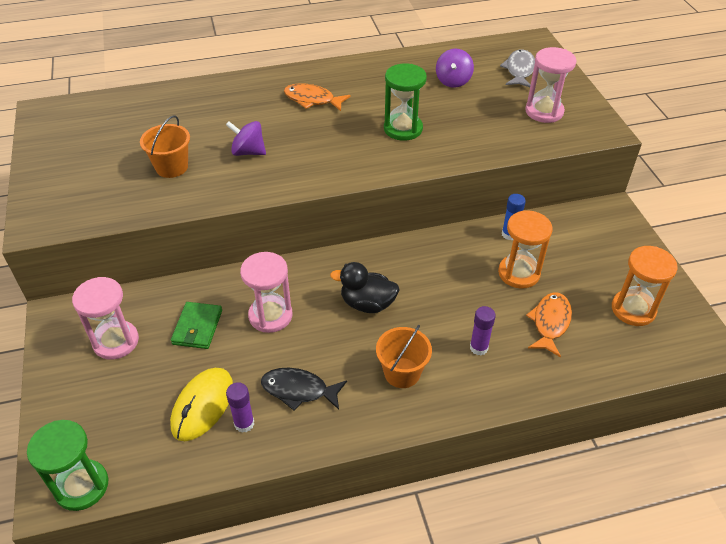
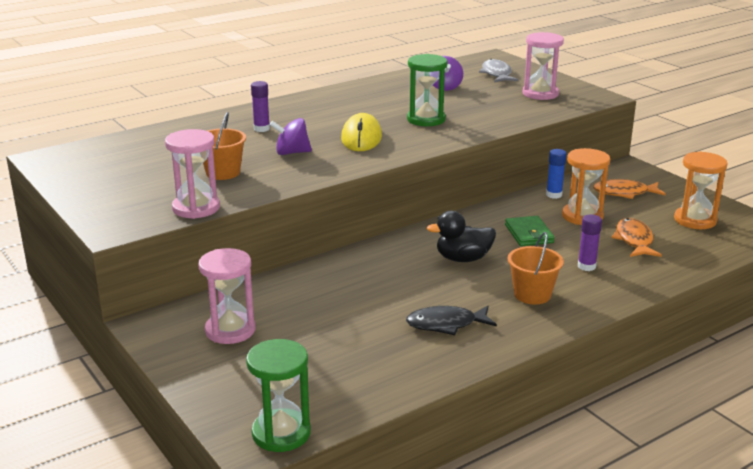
camera: 20 degrees left, 20 degrees down
yellow mouse [170,368,233,441] -> yellow mouse moved to [341,113,382,151]
green wallet [171,302,222,349] -> green wallet moved to [505,216,555,246]
purple glue stick [226,382,254,433] -> purple glue stick moved to [251,81,270,132]
pink hourglass [240,252,293,333] -> pink hourglass moved to [165,129,220,219]
orange fish [284,83,351,111] -> orange fish moved to [593,179,666,199]

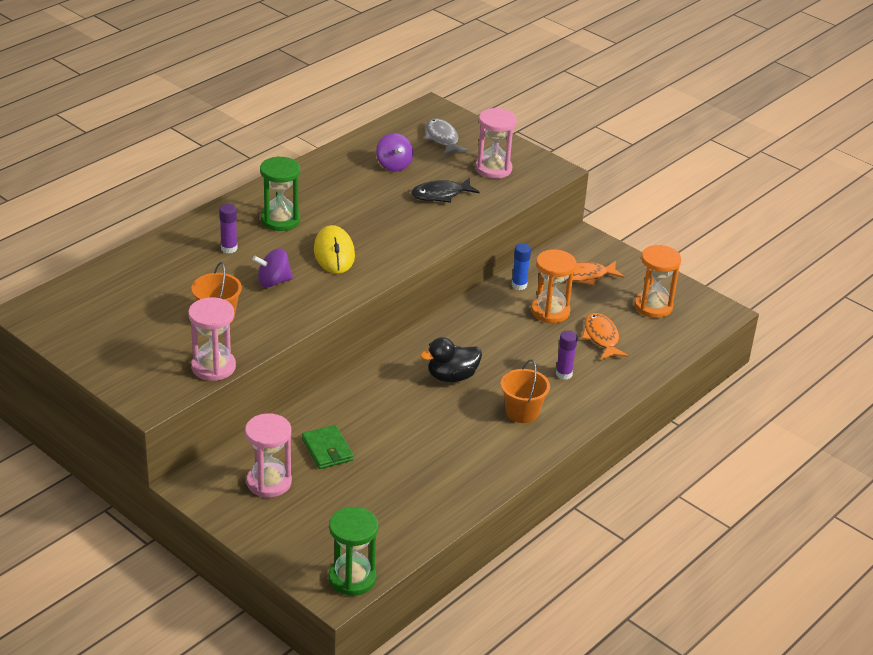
camera: 15 degrees left, 10 degrees up
black fish [406,306,497,335] -> black fish moved to [411,178,479,203]
green hourglass [407,54,448,126] -> green hourglass moved to [260,156,300,231]
green wallet [505,216,555,246] -> green wallet moved to [302,425,354,469]

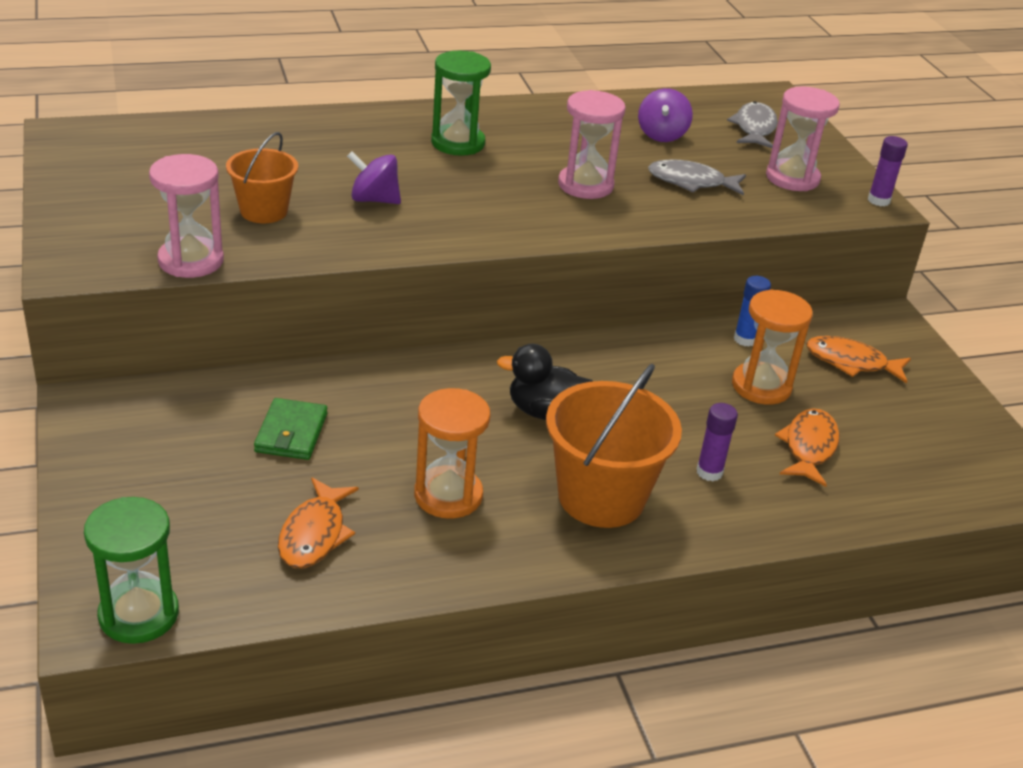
camera: 30 degrees right, 0 degrees up
purple glue stick [219,204,237,254] -> purple glue stick moved to [868,136,908,206]
pink hourglass [245,414,292,497] -> pink hourglass moved to [558,90,626,199]
yellow mouse [314,225,355,274] -> none
black fish [411,178,479,203] -> grey fish [648,159,746,195]
orange bucket [501,360,550,423] -> orange bucket [546,364,682,528], size x1.66
orange hourglass [634,245,681,318] -> orange hourglass moved to [414,388,490,519]
none -> orange fish [278,478,359,568]

